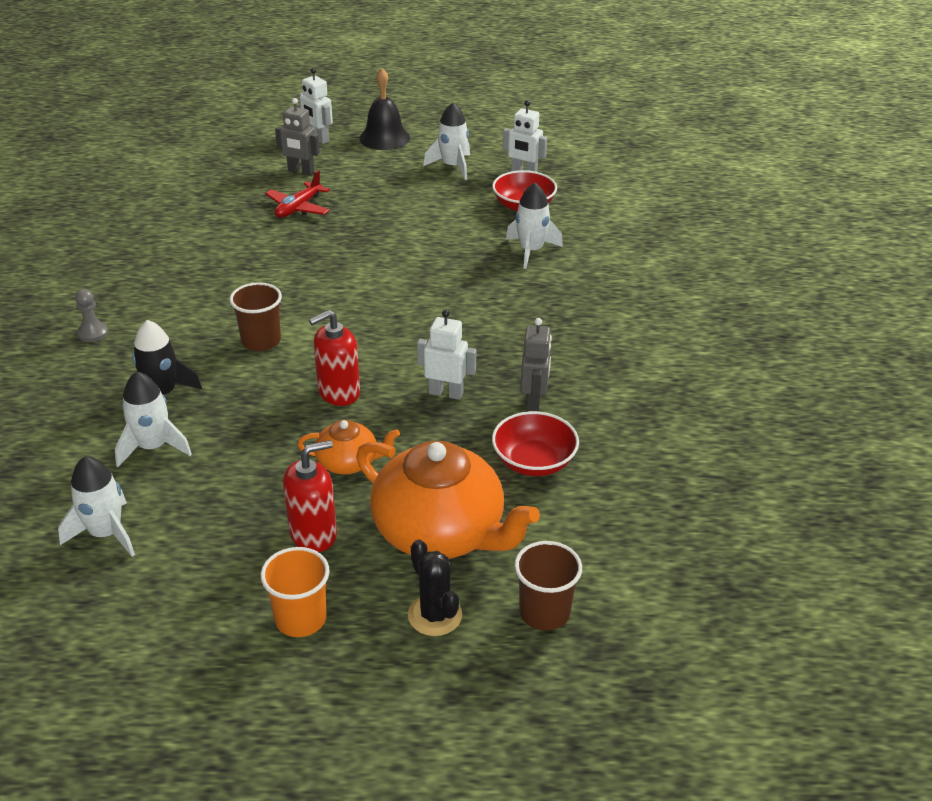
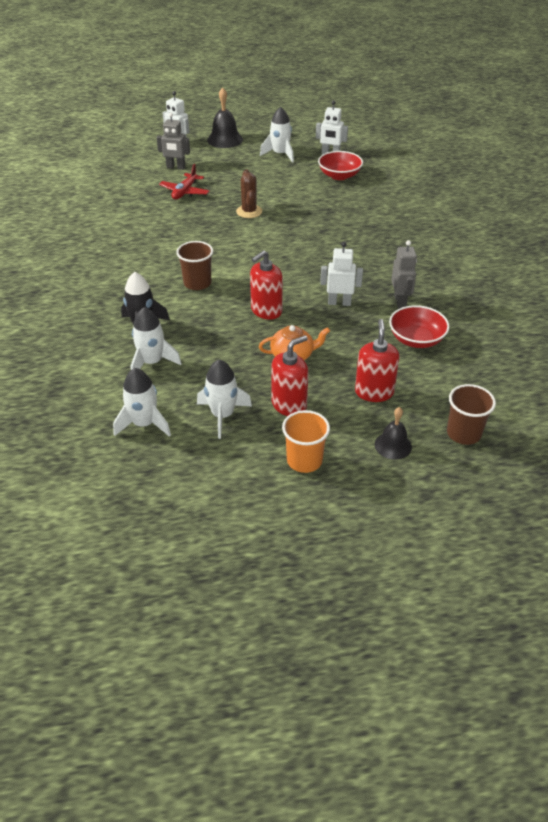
camera: 10 degrees left, 5 degrees up
grey pawn [75,289,108,342] -> none
orange teapot [356,441,540,559] -> red soap dispenser [355,319,399,402]
black cactus [408,539,462,636] -> black bell [375,407,412,460]
white rocket [506,183,563,269] -> white rocket moved to [197,359,252,439]
none -> brown cactus [236,169,262,218]

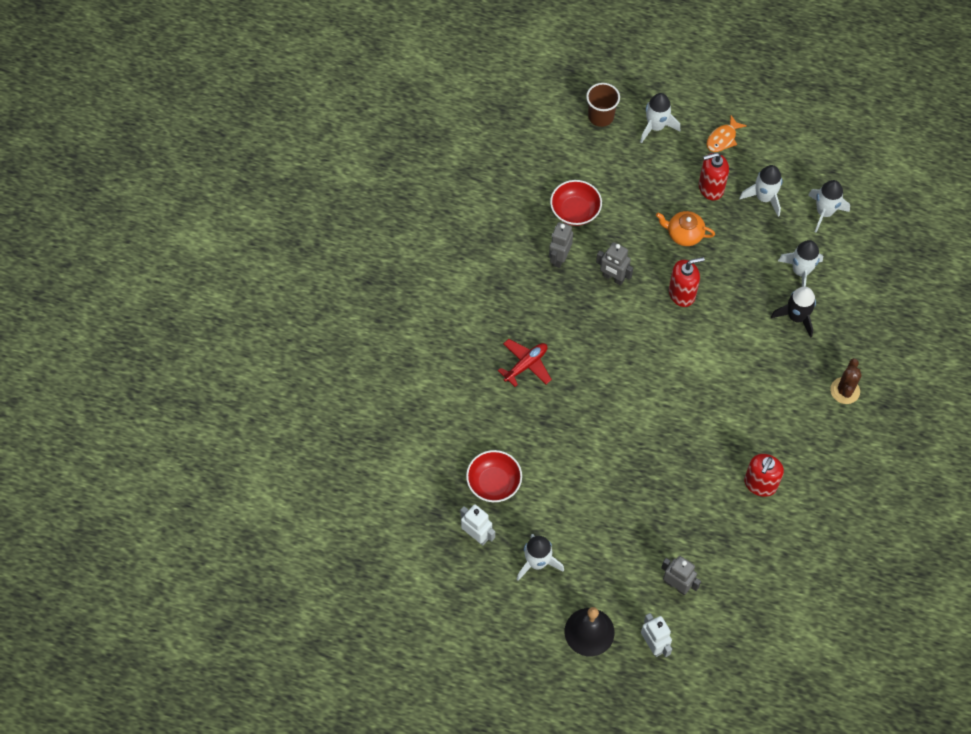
camera: 155 degrees left, 20 degrees up
red plane [159,164,210,200] -> red plane moved to [498,339,552,387]
brown cup [176,241,213,290] -> none
brown cactus [236,169,262,218] -> brown cactus moved to [830,358,862,404]
orange cup [282,410,330,473] -> orange fish [707,115,747,152]
white robot [320,242,363,306] -> grey robot [596,242,633,285]
red soap dispenser [355,319,399,402] -> red soap dispenser moved to [744,454,784,497]
black bell [375,407,412,460] -> white rocket [640,93,680,143]

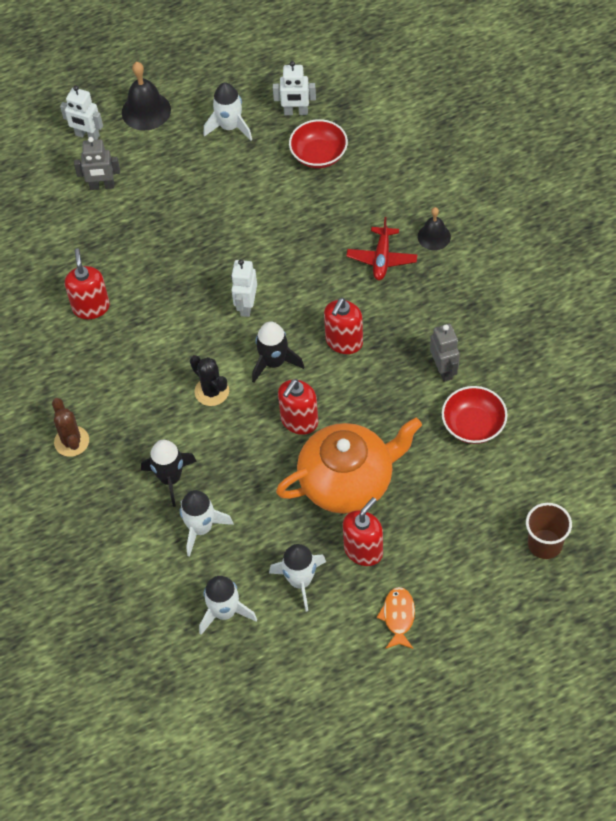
camera: 145 degrees right, 5 degrees down
grey robot [596,242,633,285] -> none
white rocket [640,93,680,143] -> none
orange teapot [656,211,715,246] -> orange teapot [276,418,422,514], size x1.99
none -> black cactus [190,355,229,406]
none -> white robot [231,259,257,317]
none -> black rocket [252,321,304,383]
none -> red soap dispenser [324,298,363,354]
none -> black bell [418,207,451,250]

